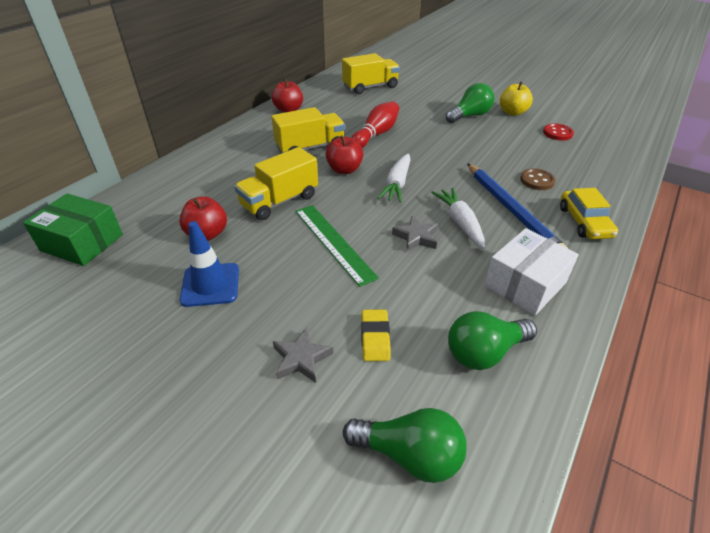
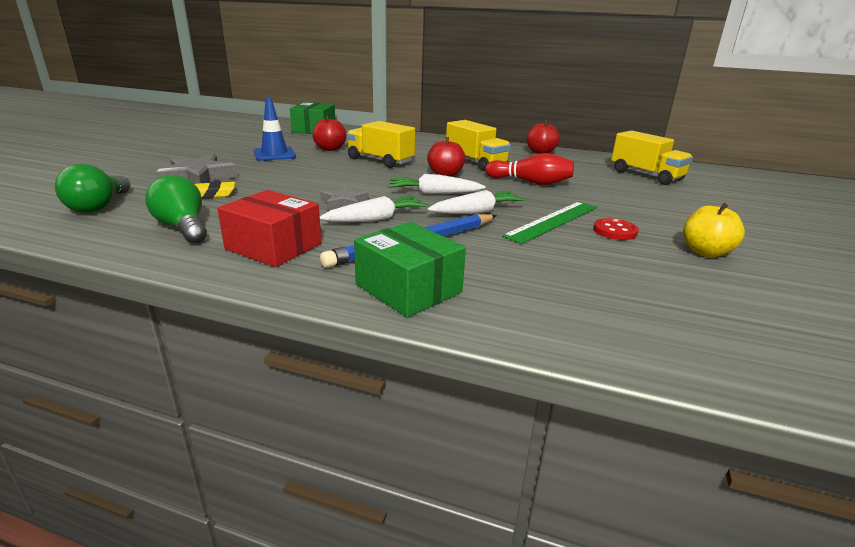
camera: 75 degrees right, 15 degrees down
grey star [273,327,333,383] -> grey star [156,154,238,184], size x1.66
green ruler [295,205,379,287] -> green ruler moved to [502,202,597,244]
green light bulb [446,83,495,123] -> none
white box [484,228,579,316] -> red box [217,190,321,267]
brown button [520,168,556,190] -> none
red button [543,124,574,141] -> red button moved to [593,218,639,240]
yellow car [560,188,618,239] -> green box [354,222,466,317]
none -> white carrot [428,190,525,214]

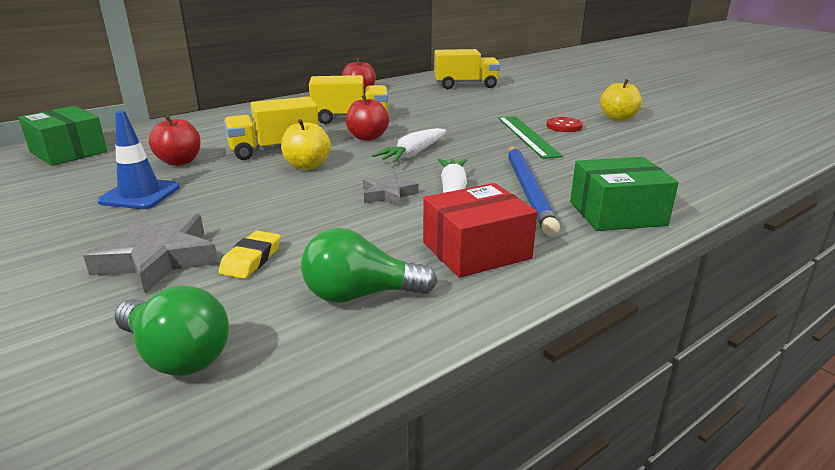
camera: 55 degrees left, 0 degrees up
white carrot [428,190,525,214] -> none
red bowling pin [485,153,574,185] -> none
none -> yellow apple [281,119,331,170]

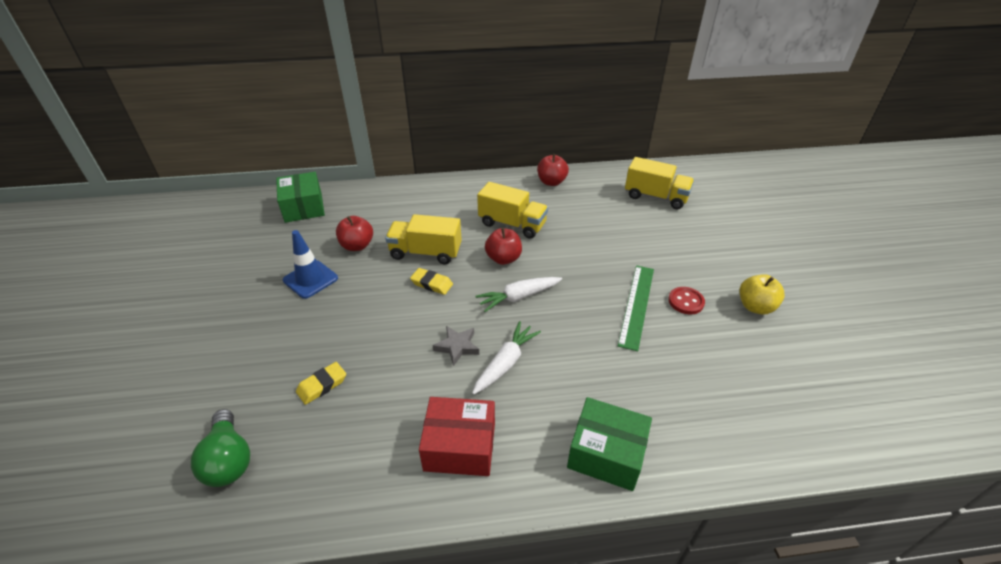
camera: 30 degrees right, 15 degrees up
grey star [83,214,218,294] -> none
yellow apple [281,119,331,170] -> yellow eraser [410,268,453,295]
green light bulb [301,228,437,303] -> none
blue pencil [508,146,560,236] -> none

